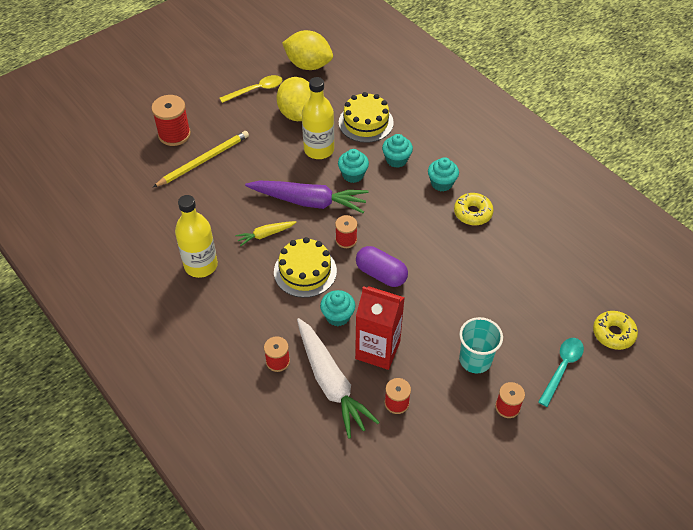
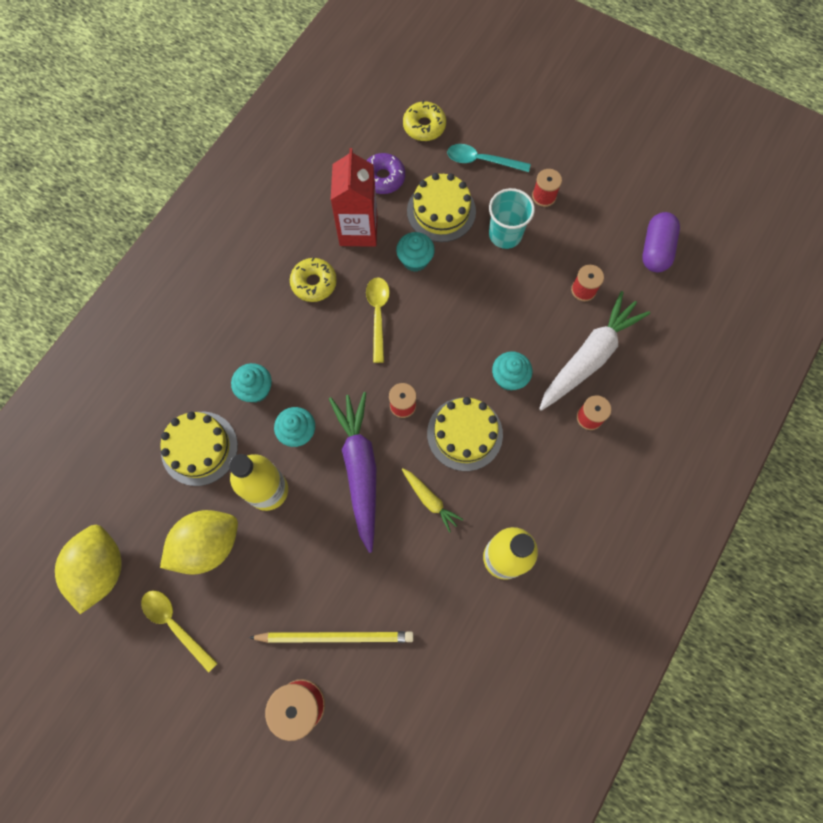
camera: 110 degrees left, 20 degrees up
yellow pencil [153,131,249,187] -> yellow pencil turned 150 degrees clockwise [249,631,414,643]
red carton [355,286,405,370] -> red carton moved to [331,148,378,247]
purple capsule [356,246,408,287] -> purple capsule moved to [642,212,680,272]
turquoise cupcake [428,157,459,192] -> turquoise cupcake moved to [396,232,435,272]
none -> purple donut [366,153,405,194]
none -> yellow spoon [366,277,390,363]
none -> yellow cake [407,173,476,242]

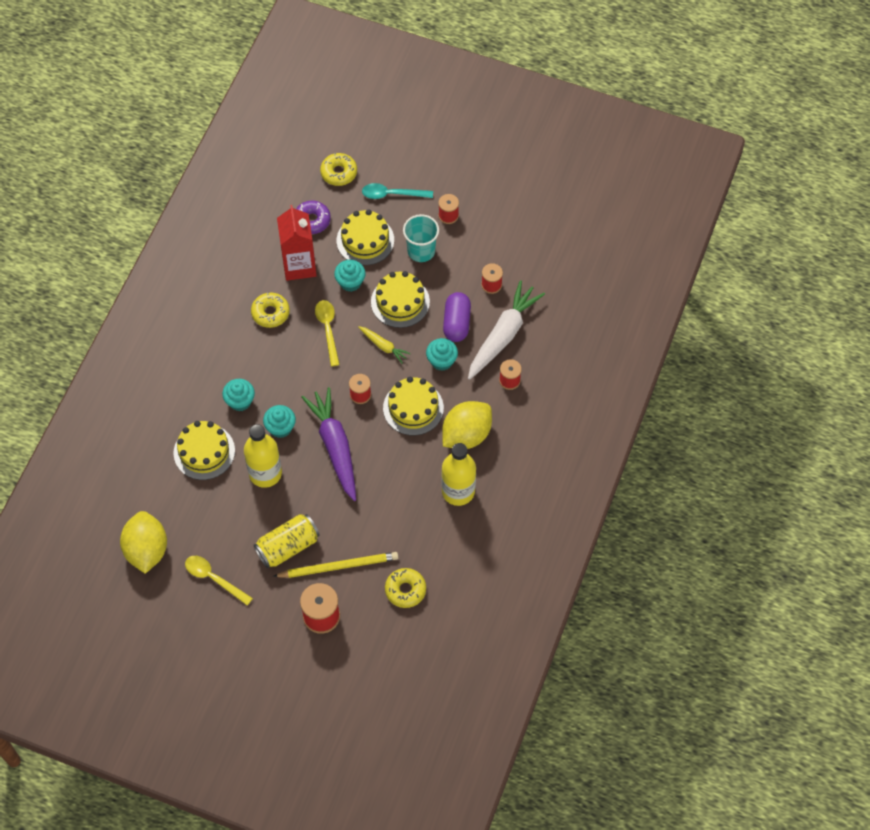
camera: 10 degrees left, 10 degrees down
yellow lemon [160,510,238,575] -> yellow lemon moved to [442,401,492,449]
yellow carrot [402,468,463,533] -> yellow carrot moved to [359,326,411,364]
purple capsule [642,212,680,272] -> purple capsule moved to [443,292,471,342]
none -> yellow can [254,514,320,568]
none -> yellow cake [371,271,430,328]
none -> yellow donut [385,568,426,608]

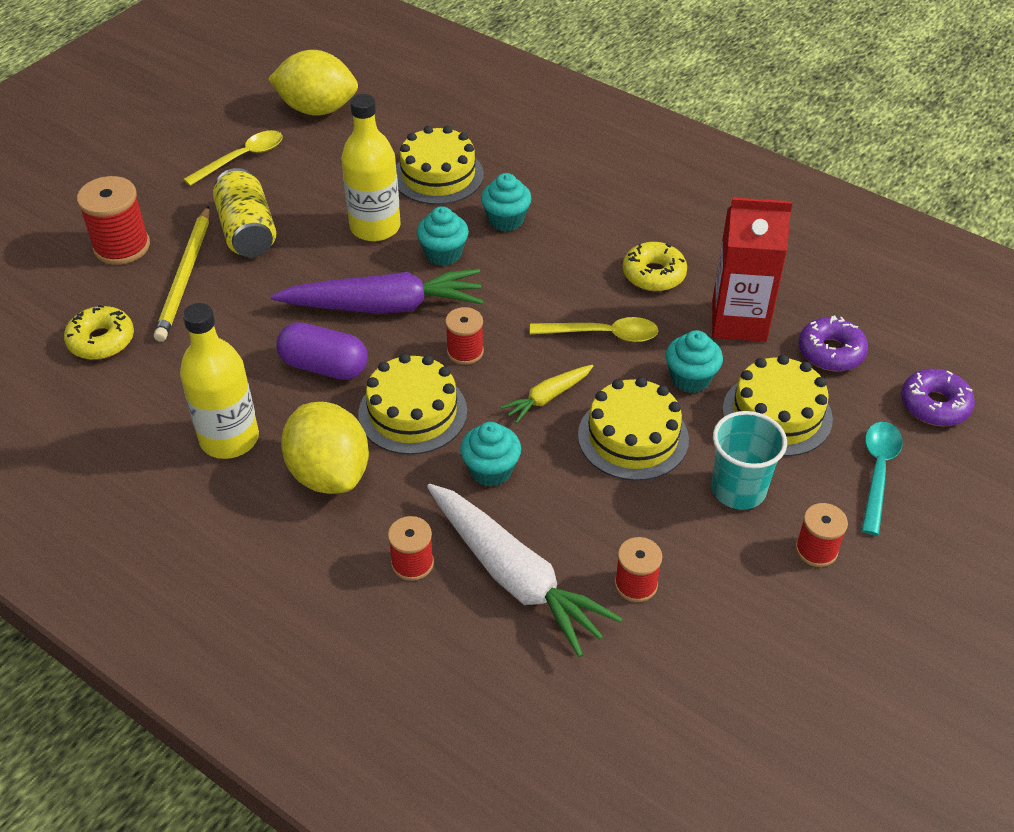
camera: 105 degrees right, 15 degrees down
yellow donut [320,153,357,186] -> purple donut [901,369,975,426]
purple capsule [443,292,471,342] -> purple capsule moved to [277,322,368,380]

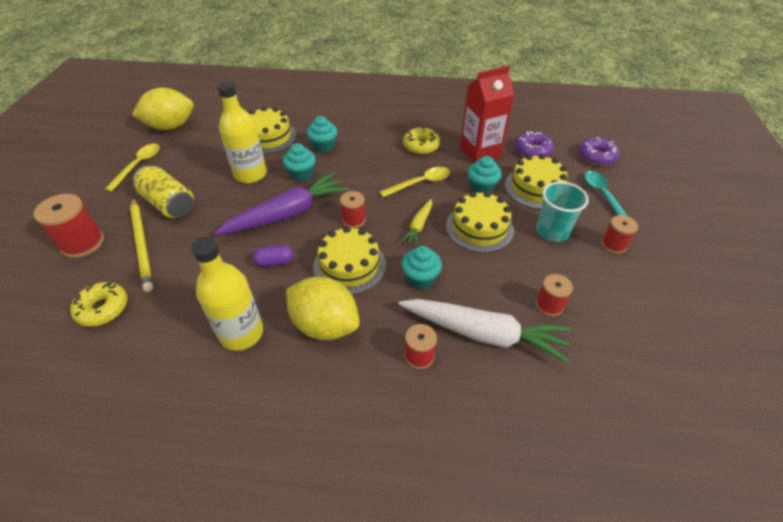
camera: 30 degrees left, 0 degrees up
purple capsule [277,322,368,380] -> purple capsule [253,245,293,267], size x0.61

